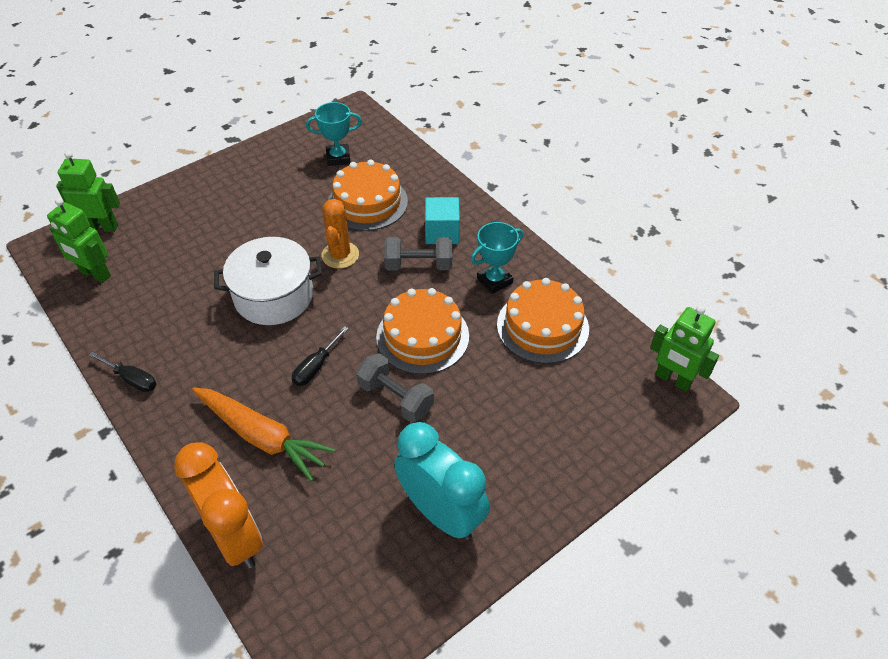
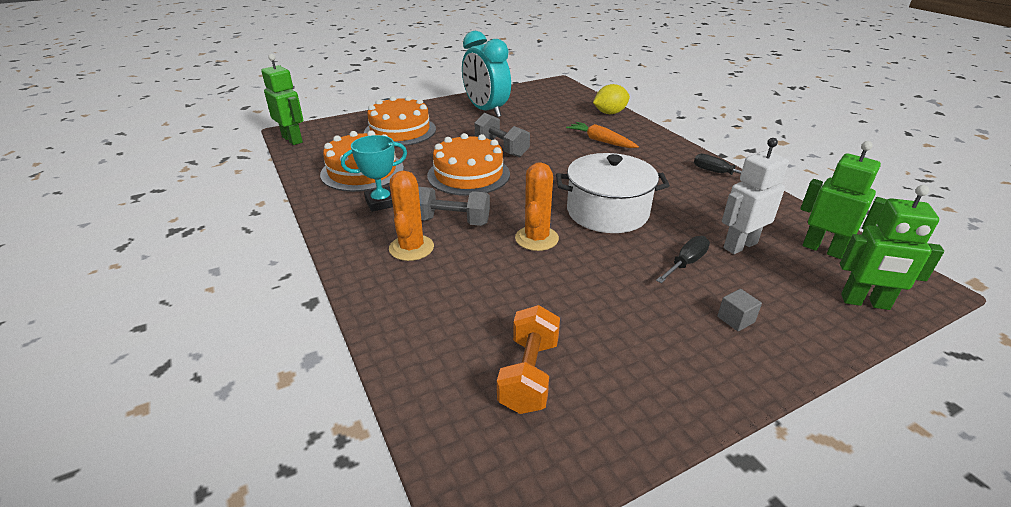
camera: 170 degrees left, 15 degrees down
orange clock [174,442,263,568] -> yellow lemon [593,84,630,114]
orange carrot [192,388,336,481] -> orange carrot [566,122,639,148], size x0.65
black screwdriver [292,326,349,386] -> black screwdriver moved to [656,236,710,283]
turquoise trophy [306,102,362,166] -> orange dumbbell [497,305,560,414]
orange cake [328,160,408,231] -> orange cake moved to [364,96,436,146]
turquoise cube [425,197,460,244] -> orange cactus [389,171,434,261]
none -> grey cube [717,289,762,331]
none -> white robot [722,138,789,254]

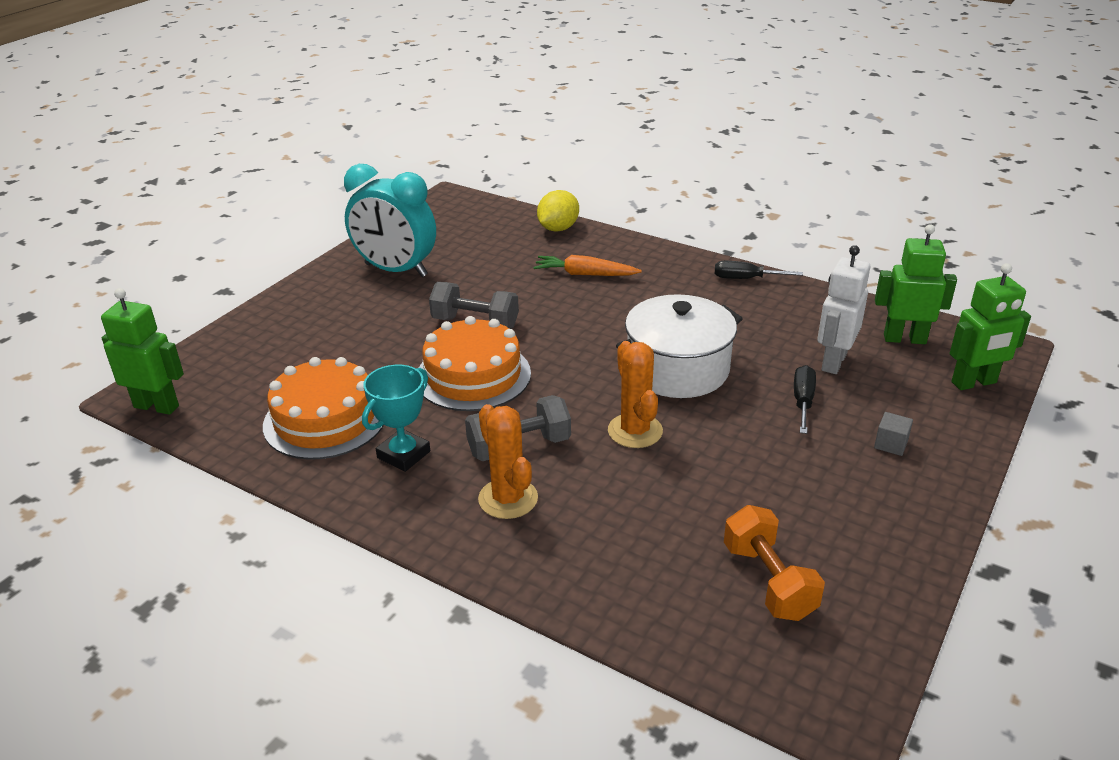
camera: 30 degrees left, 0 degrees up
orange cake [364,96,436,146] -> none

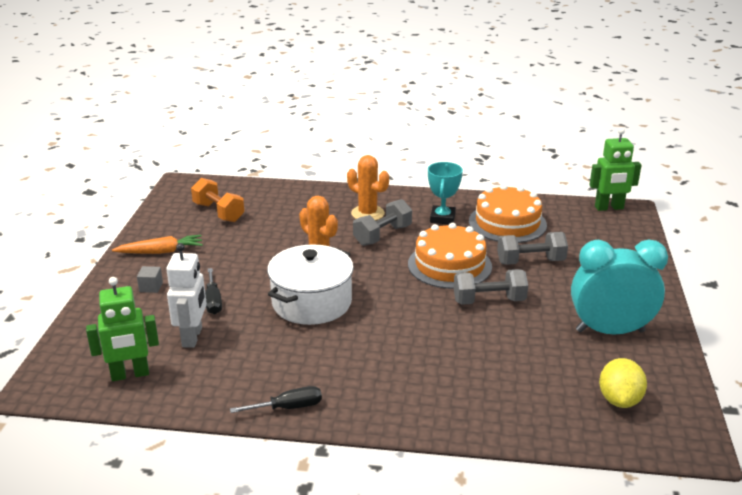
camera: 155 degrees right, 5 degrees down
orange carrot [533,255,642,276] -> orange carrot moved to [112,235,203,254]
yellow lemon [537,190,579,232] -> yellow lemon moved to [599,358,647,408]
green robot [950,263,1031,390] -> none
none -> grey dumbbell [497,232,568,265]

